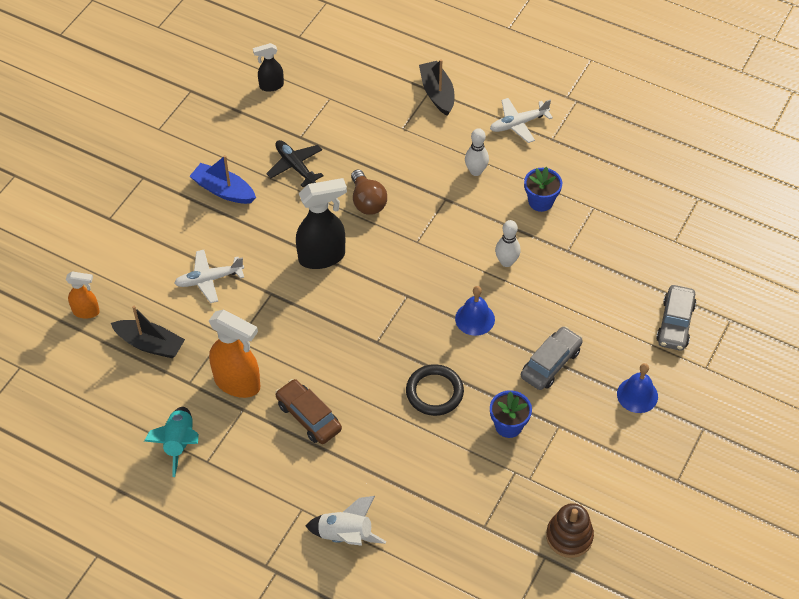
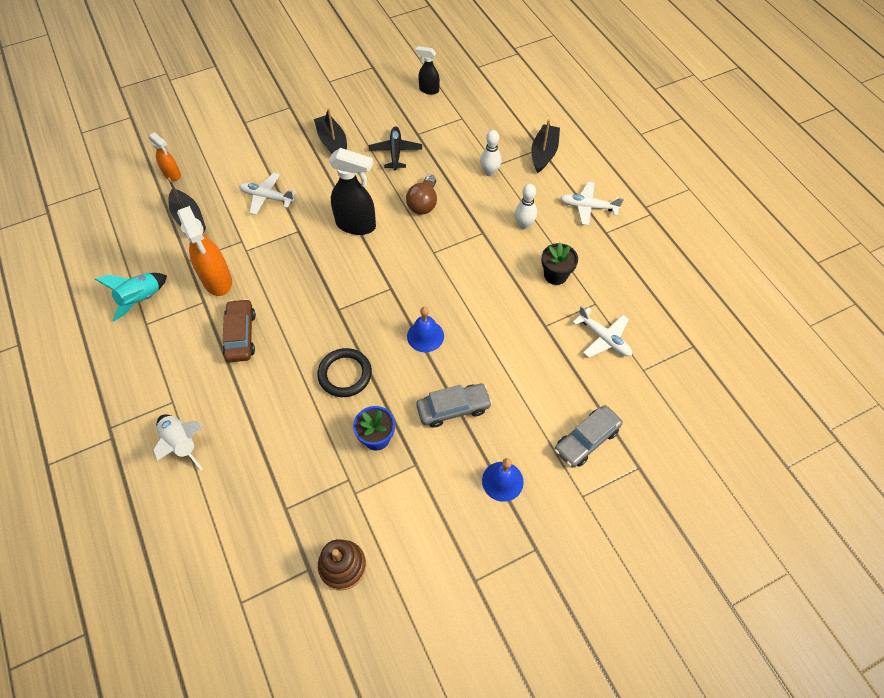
camera: 35 degrees right, 5 degrees up
blue boat [190,155,256,204] -> black boat [314,108,347,153]
white bowling pin [495,220,521,267] -> white bowling pin moved to [480,130,501,176]
blue flower pot [524,167,562,212] -> black flower pot [542,243,578,285]
none -> white plane [572,306,632,358]

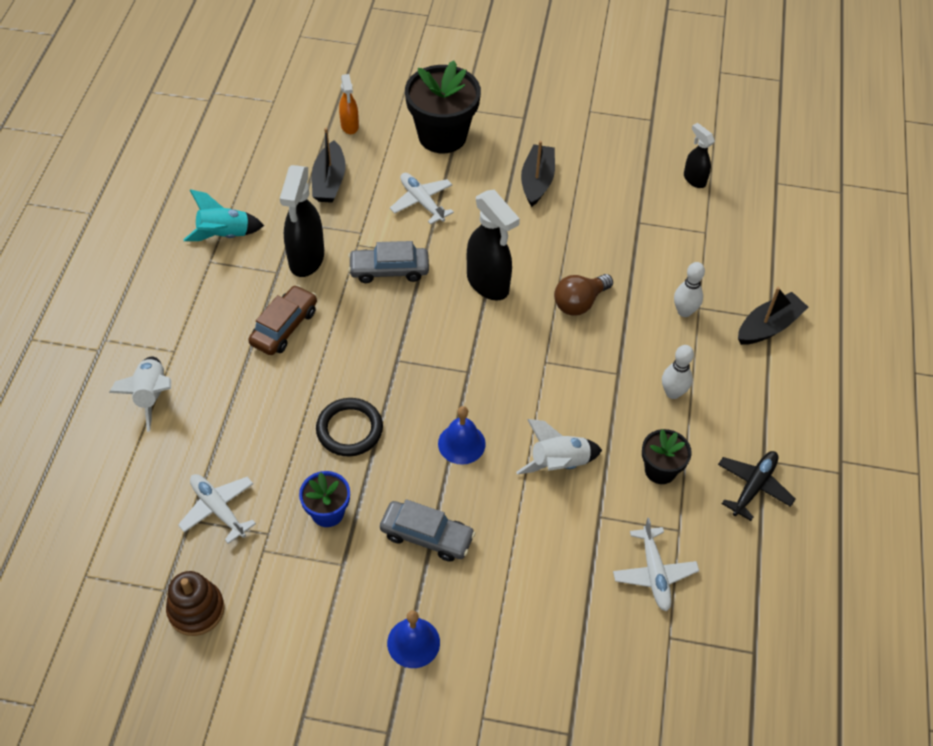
camera: 35 degrees right, 5 degrees down
orange spray bottle [177,206,232,296] -> black spray bottle [280,165,324,277]
black plane [369,127,422,170] -> black plane moved to [718,451,795,521]
grey car [555,405,623,468] -> grey car moved to [348,241,429,283]
white plane [560,182,624,226] -> white plane moved to [178,474,256,544]
none -> black flower pot [405,60,481,153]
none -> white rocket [516,419,602,475]

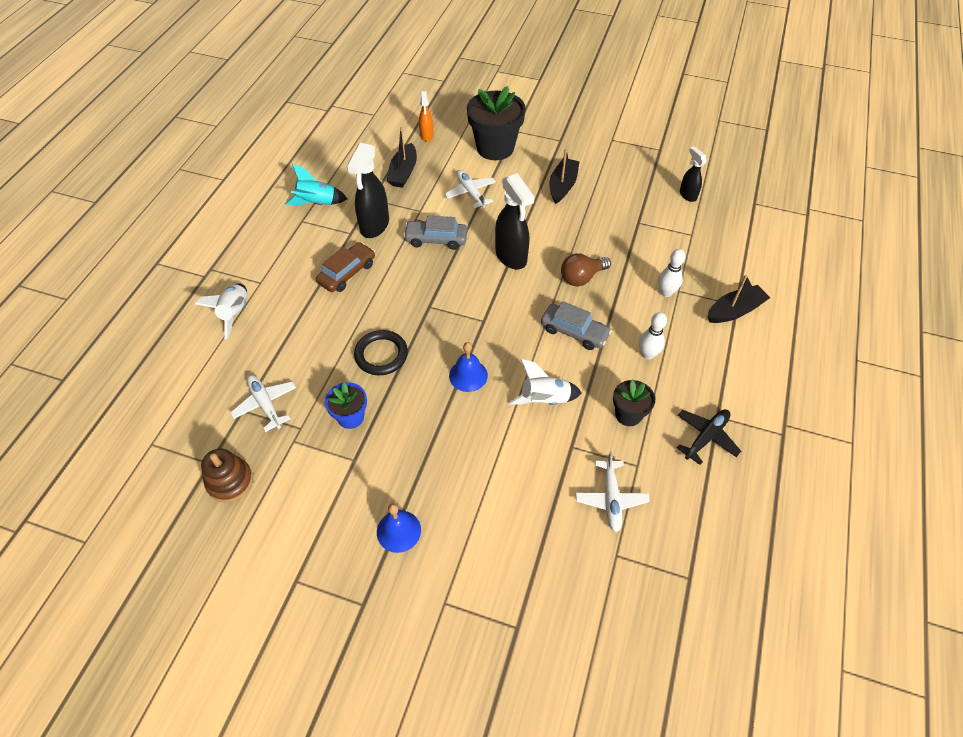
camera: 10 degrees right, 0 degrees up
grey car [380,499,475,562] -> grey car moved to [541,301,612,350]

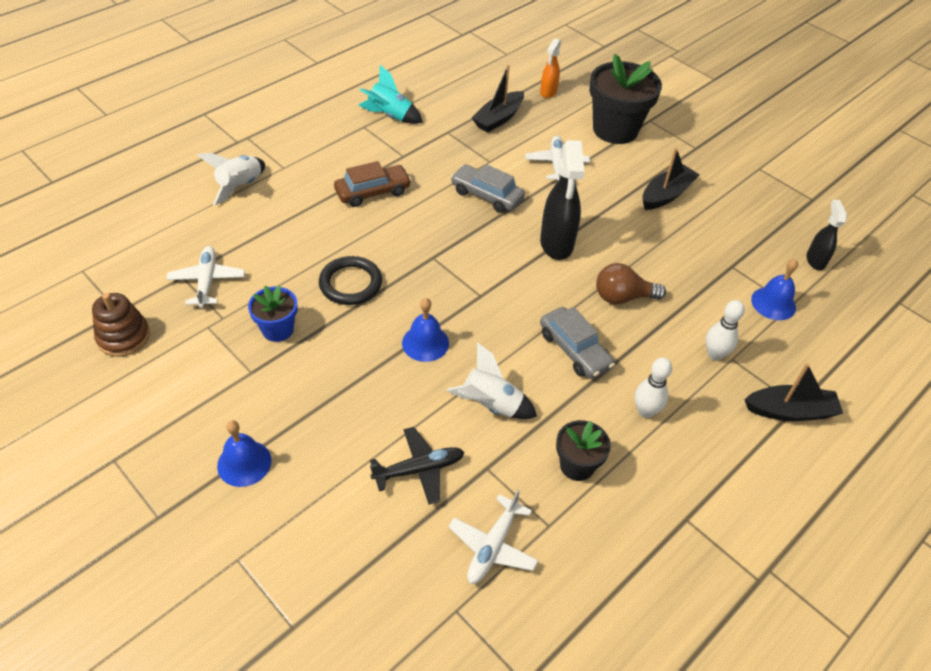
camera: 25 degrees right, 5 degrees down
black spray bottle [347,143,389,238] -> none
black plane [677,409,741,465] -> black plane moved to [370,427,464,505]
none -> blue bell [751,259,798,320]

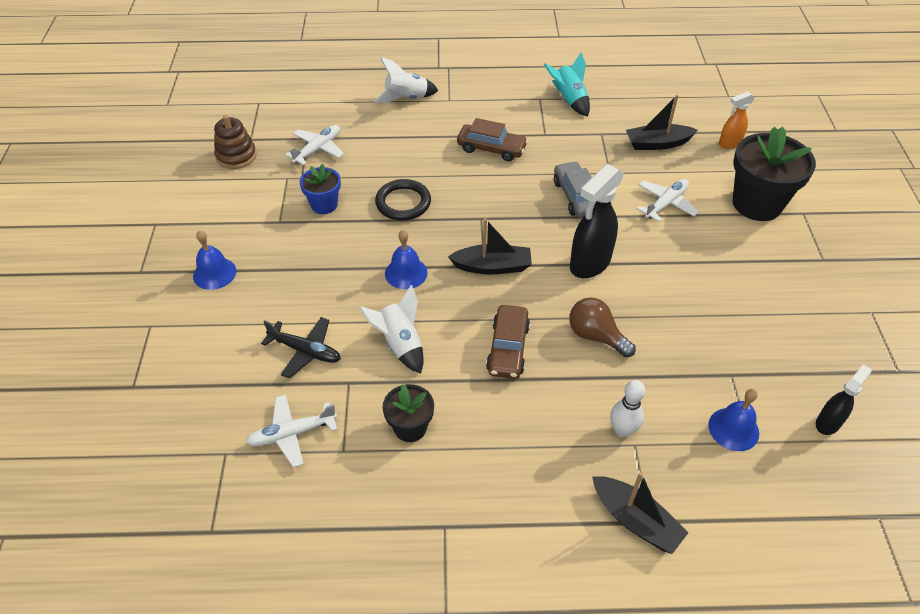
camera: 45 degrees right, 0 degrees up
grey car [540,307,615,379] -> brown car [486,305,530,379]
white bowling pin [635,357,672,418] -> none
black boat [643,148,700,210] -> black boat moved to [448,218,532,275]

